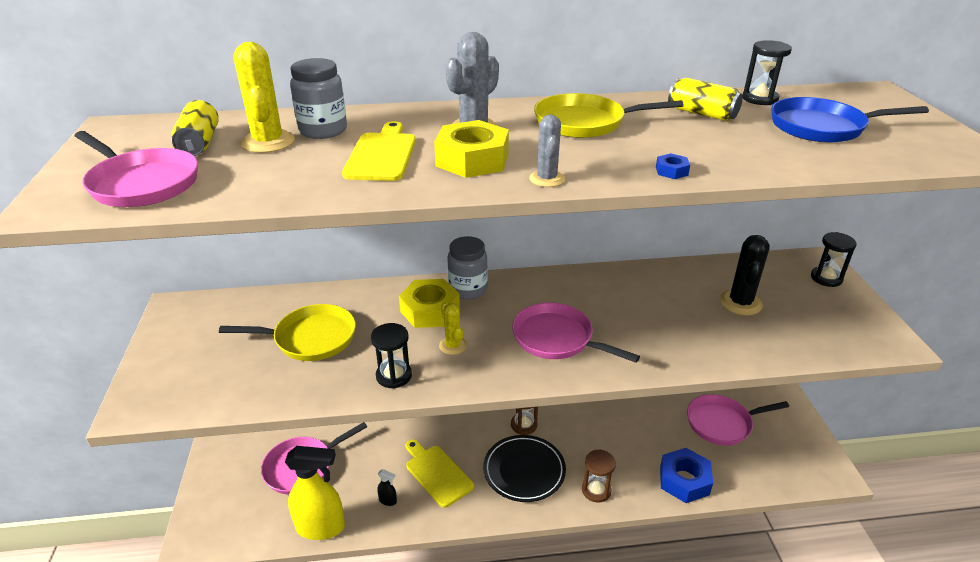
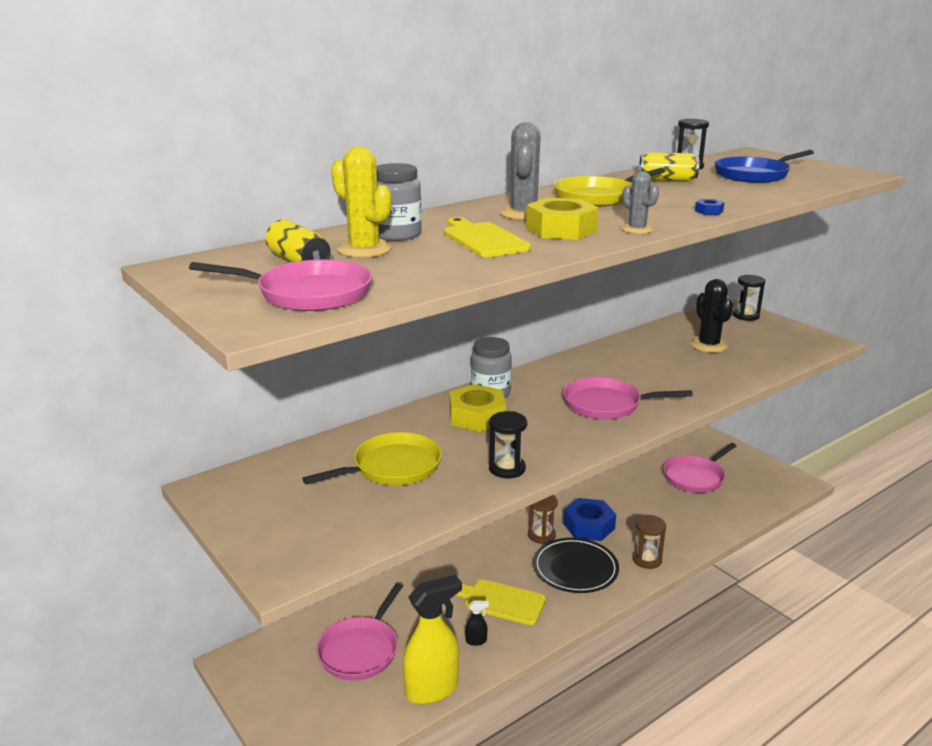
camera: 30 degrees left, 10 degrees down
yellow cactus [439,302,467,355] -> none
blue nut [660,448,713,503] -> blue nut moved to [563,498,616,541]

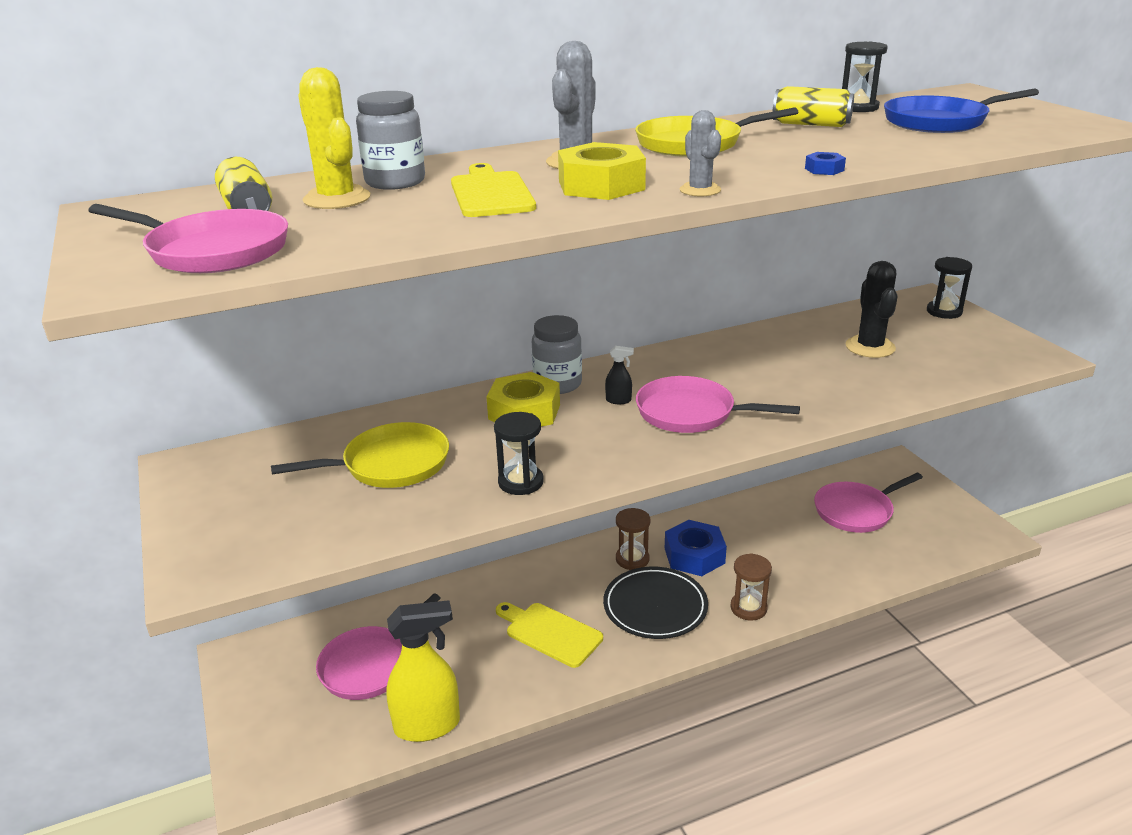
camera: 15 degrees right, 5 degrees up
black spray bottle [465,601,489,646] -> black spray bottle moved to [605,346,634,404]

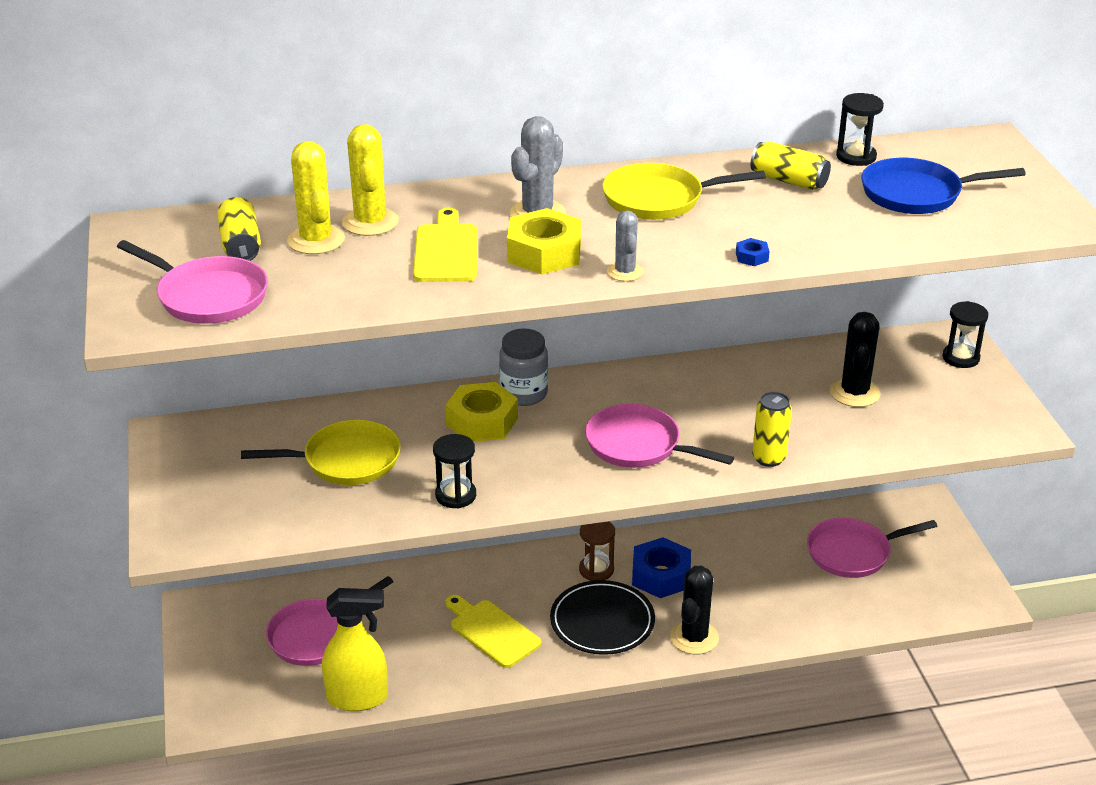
camera: 10 degrees right, 5 degrees up
grey jar [356,91,425,190] -> yellow cactus [342,124,399,236]
black spray bottle [605,346,634,404] -> none
brown hourglass [730,553,772,621] -> black cactus [670,566,719,654]
none -> yellow can [752,392,792,467]

